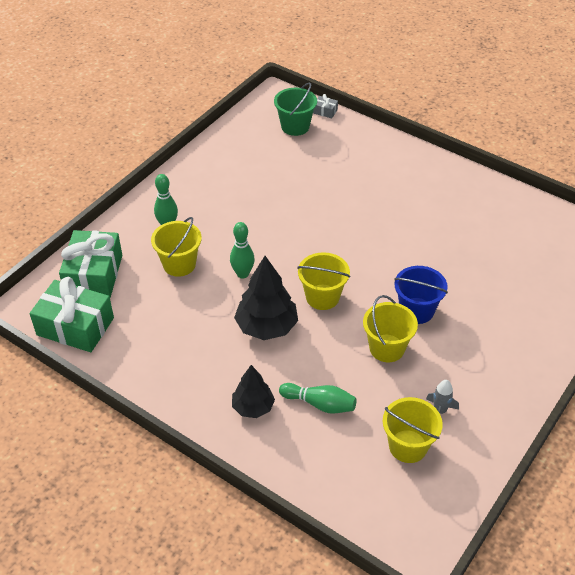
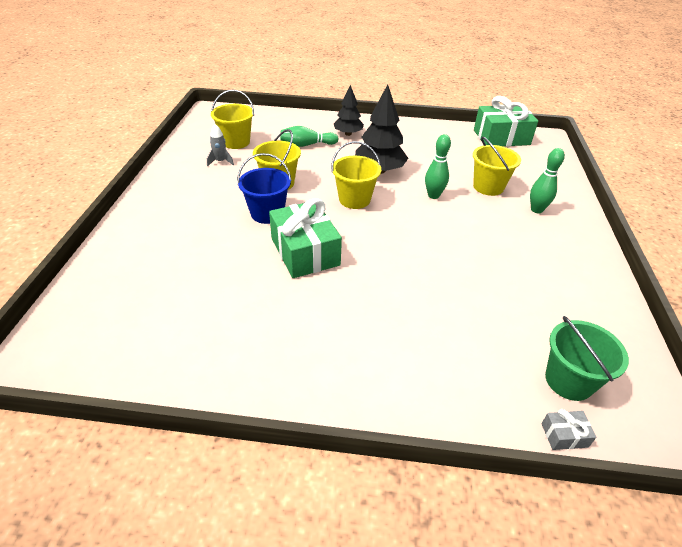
camera: 150 degrees right, 5 degrees down
green gift [59,230,122,298] -> green gift moved to [269,198,342,278]

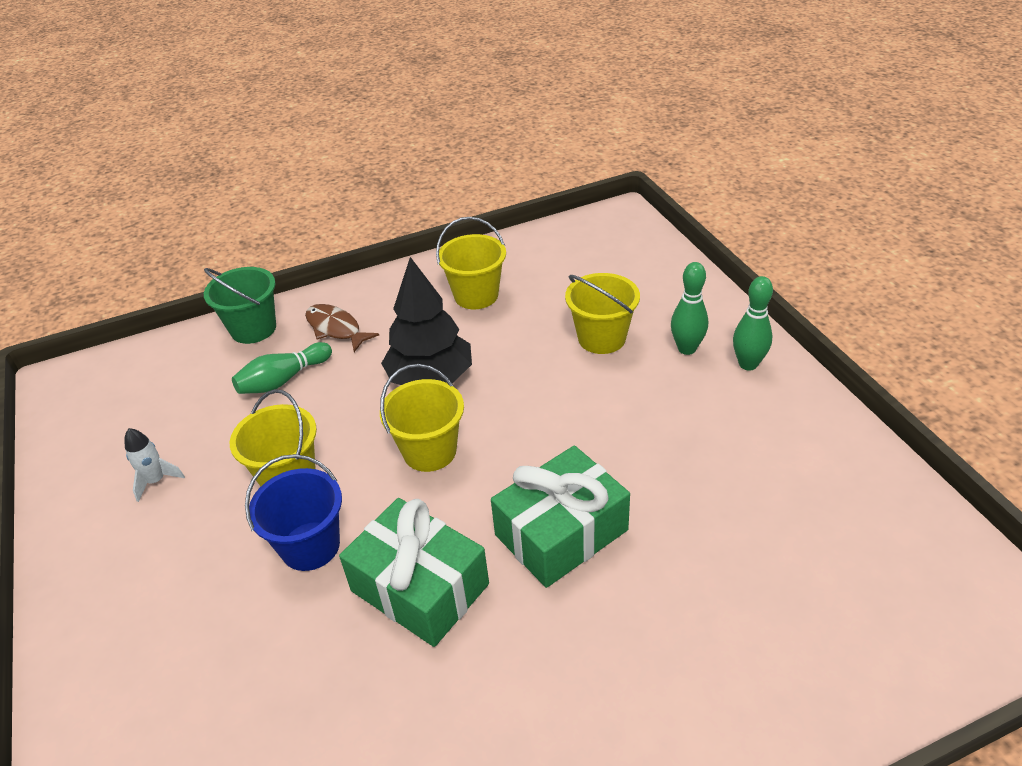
camera: 25 degrees left, 0 degrees up
grey rocket [207,124,234,167] -> white rocket [125,428,185,502]
yellow bucket [211,89,254,149] -> yellow bucket moved to [436,217,506,309]
black tree [334,85,364,136] -> brown fish [305,304,379,352]
green bowling pin [425,134,451,199] -> green bowling pin moved to [733,276,773,370]
green gift [474,96,538,147] -> green gift moved to [491,446,630,588]
grey gift [541,409,596,450] -> none
green bucket [545,316,629,401] -> green bucket moved to [204,267,276,344]

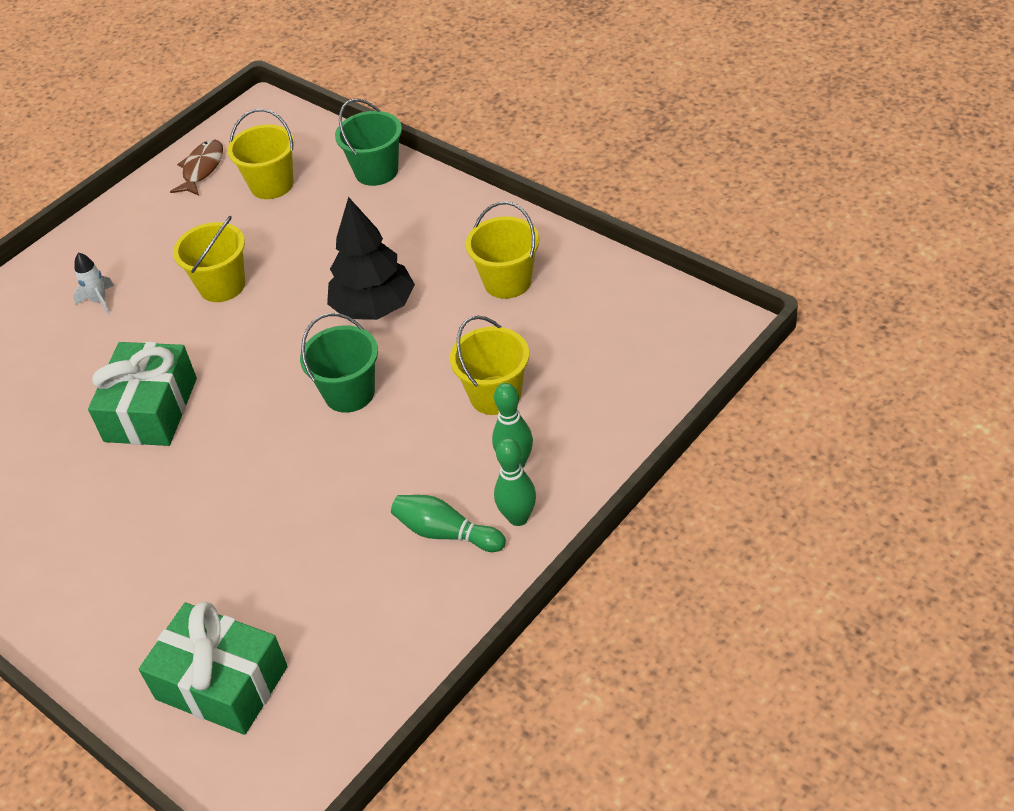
camera: 65 degrees right, 5 degrees up
white rocket [125,428,185,502] -> white rocket moved to [73,253,114,315]
green bowling pin [232,342,332,394] -> green bowling pin moved to [391,495,506,552]
blue bucket [245,454,342,571] -> none
brown fish [305,304,379,352] -> brown fish moved to [170,139,223,195]
yellow bucket [380,364,464,472] -> yellow bucket moved to [227,109,294,199]
green gift [491,446,630,588] -> green gift moved to [139,601,288,735]
none -> green bucket [300,313,378,413]

